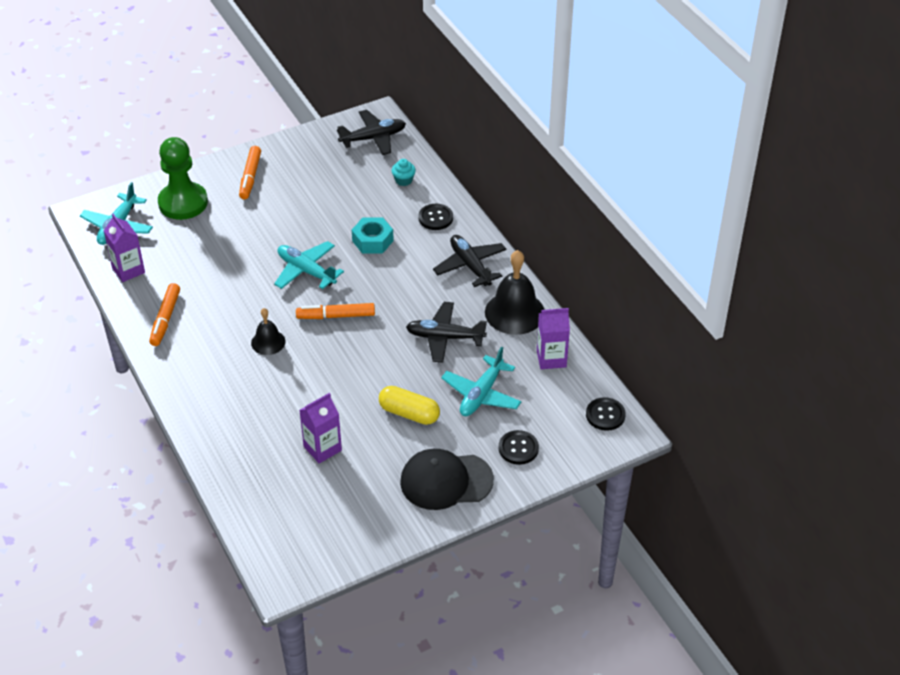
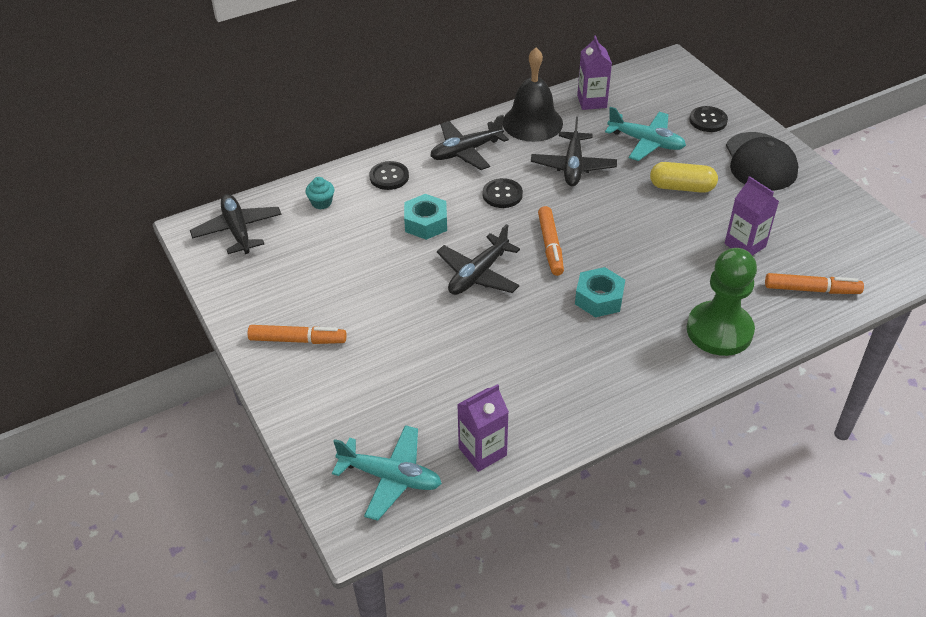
camera: 90 degrees left, 0 degrees up
orange marker [149,283,180,346] -> orange marker moved to [765,273,864,294]
green pawn [158,137,208,220] -> green pawn moved to [687,248,757,356]
black bell [251,308,286,355] -> turquoise nut [575,267,625,317]
turquoise plane [274,241,344,289] -> black plane [437,224,520,295]
yellow capsule [379,386,440,425] -> yellow capsule turned 75 degrees clockwise [650,162,718,193]
black button [586,397,626,431] -> black button moved to [483,178,523,208]

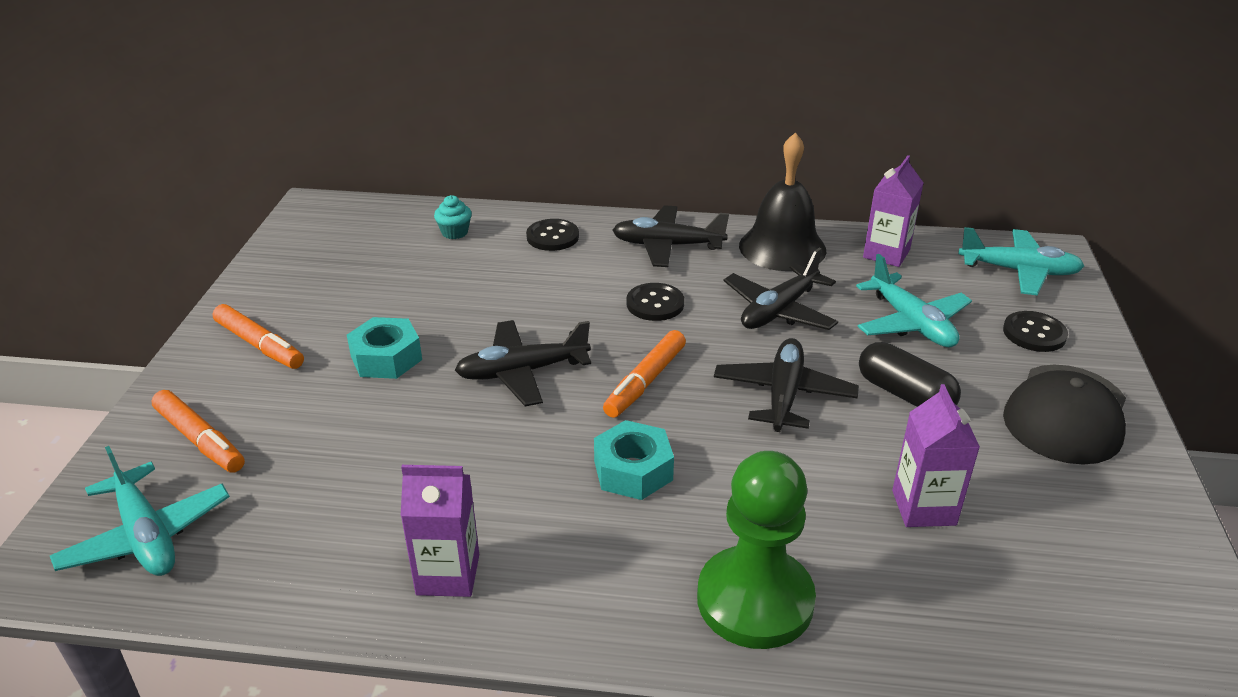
camera: 35 degrees right, 10 degrees down
black plane [190,194,282,254] -> black plane moved to [714,338,859,432]
turquoise nut [404,194,447,240] -> turquoise nut moved to [347,317,422,379]
purple carton [457,384,509,472] -> purple carton moved to [401,465,479,597]
yellow capsule [650,162,718,193] -> black capsule [859,342,961,407]
orange marker [765,273,864,294] -> orange marker moved to [152,390,245,473]
none -> turquoise plane [958,227,1084,295]

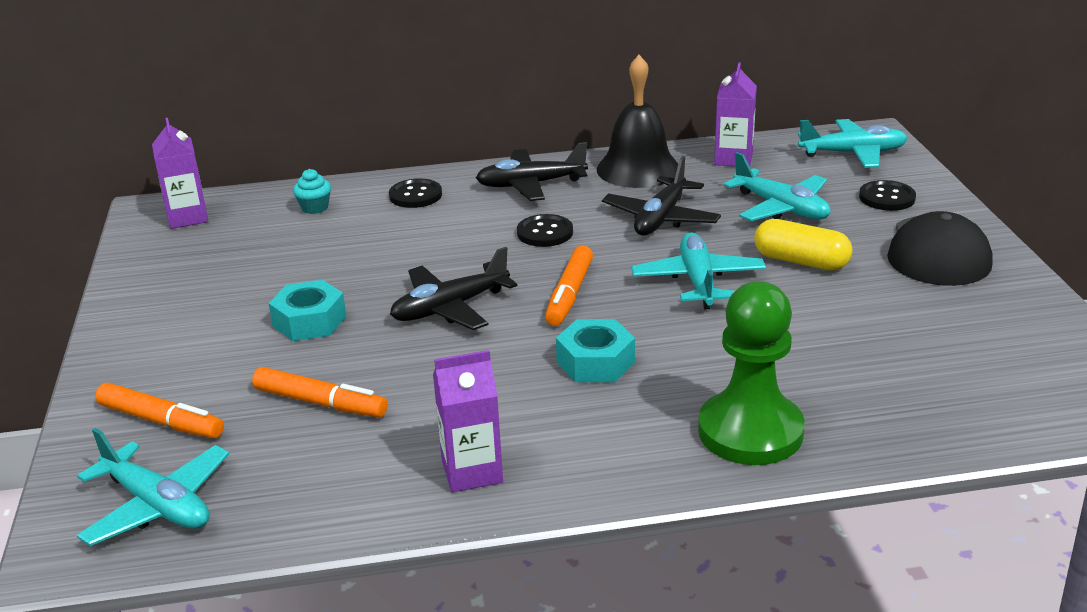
camera: 15 degrees left, 5 degrees down
orange marker [213,304,304,369] -> orange marker moved to [252,367,388,417]
black plane [714,338,859,432] -> turquoise plane [631,232,766,309]
black capsule [859,342,961,407] -> yellow capsule [754,219,853,271]
purple carton [892,384,980,527] -> purple carton moved to [152,118,208,229]

